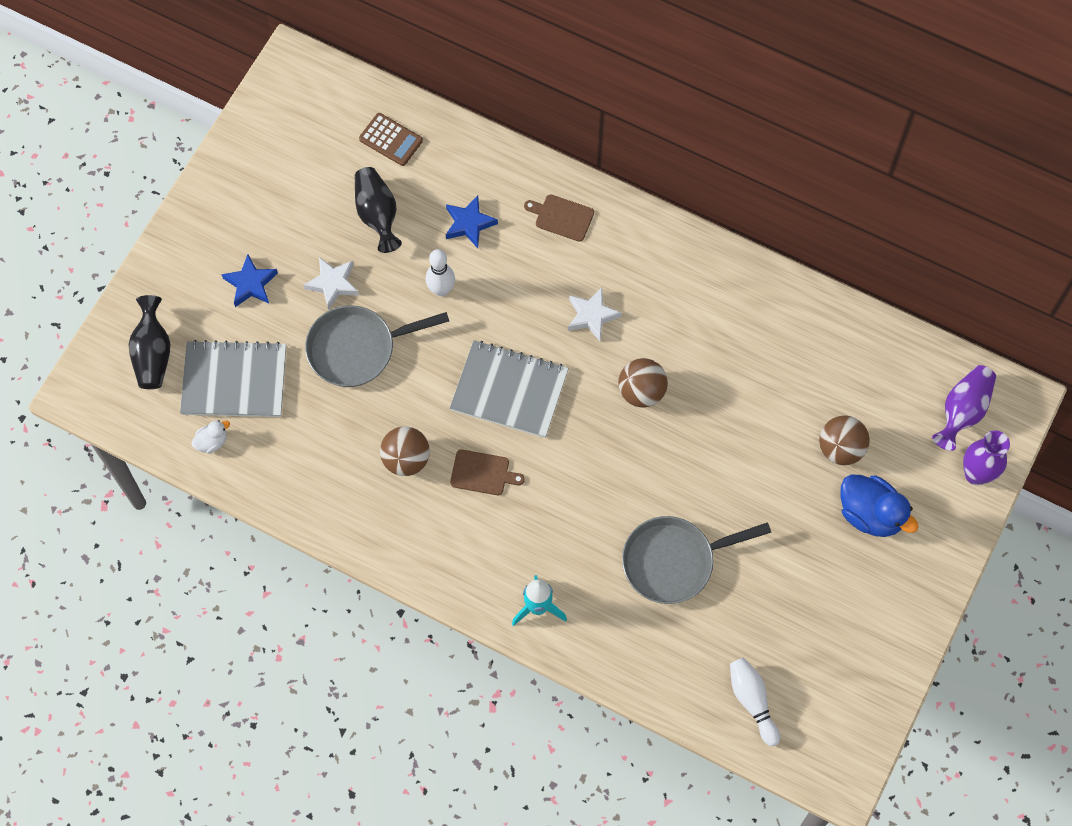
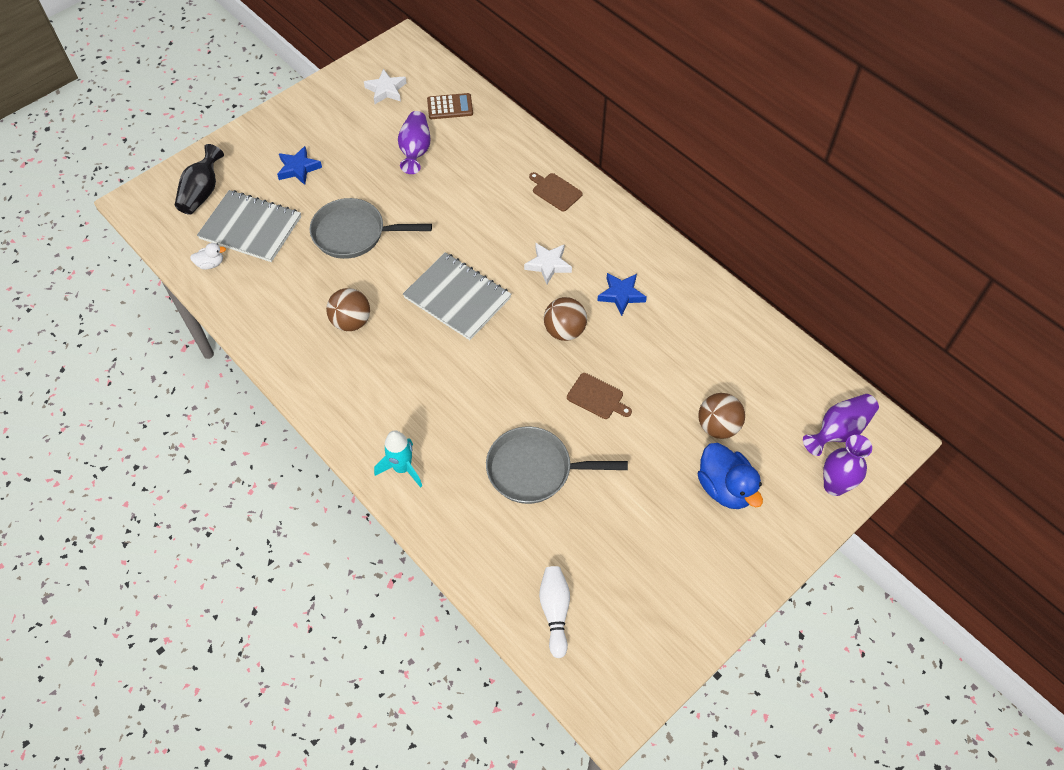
camera: 20 degrees right, 10 degrees down
white star [303,257,359,310] -> white star moved to [364,69,407,104]
black vase [354,167,402,253] -> purple vase [398,111,430,174]
brown calculator [359,113,423,166] -> brown calculator turned 60 degrees counterclockwise [427,93,473,119]
white bowling pin [426,249,455,296] -> none
blue star [446,195,498,248] -> blue star moved to [597,273,647,316]
brown cutting board [450,449,525,495] -> brown cutting board moved to [567,373,632,419]

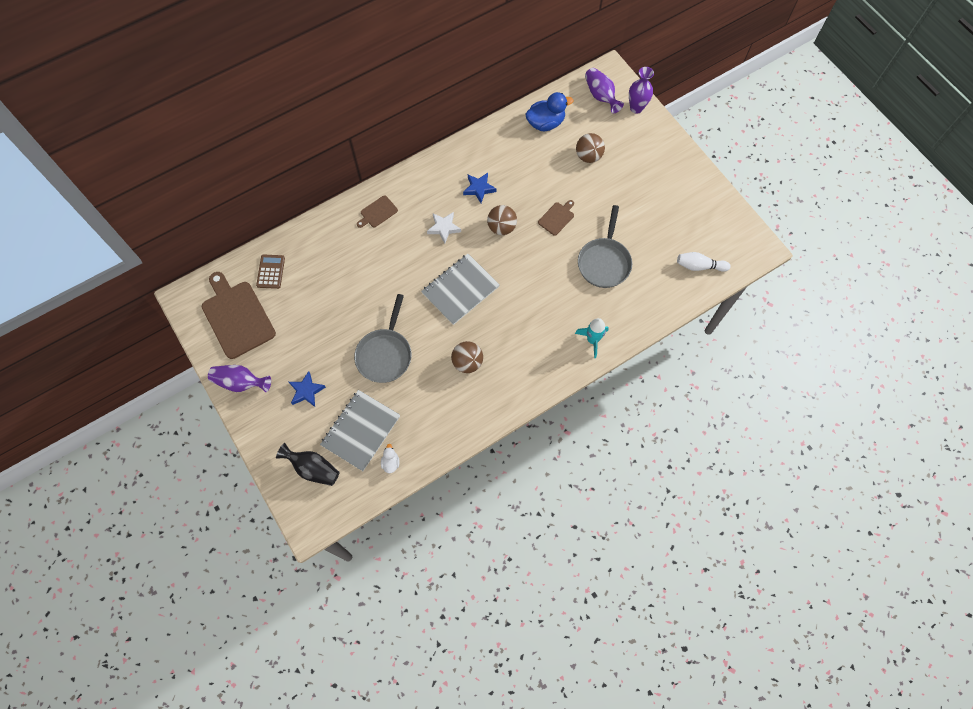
camera: 80 degrees left, 10 degrees up
white star [364,69,407,104] -> brown cutting board [202,272,276,359]
purple vase [398,111,430,174] -> purple vase moved to [208,365,271,392]
blue duck [698,443,763,509] -> blue duck moved to [526,92,574,131]

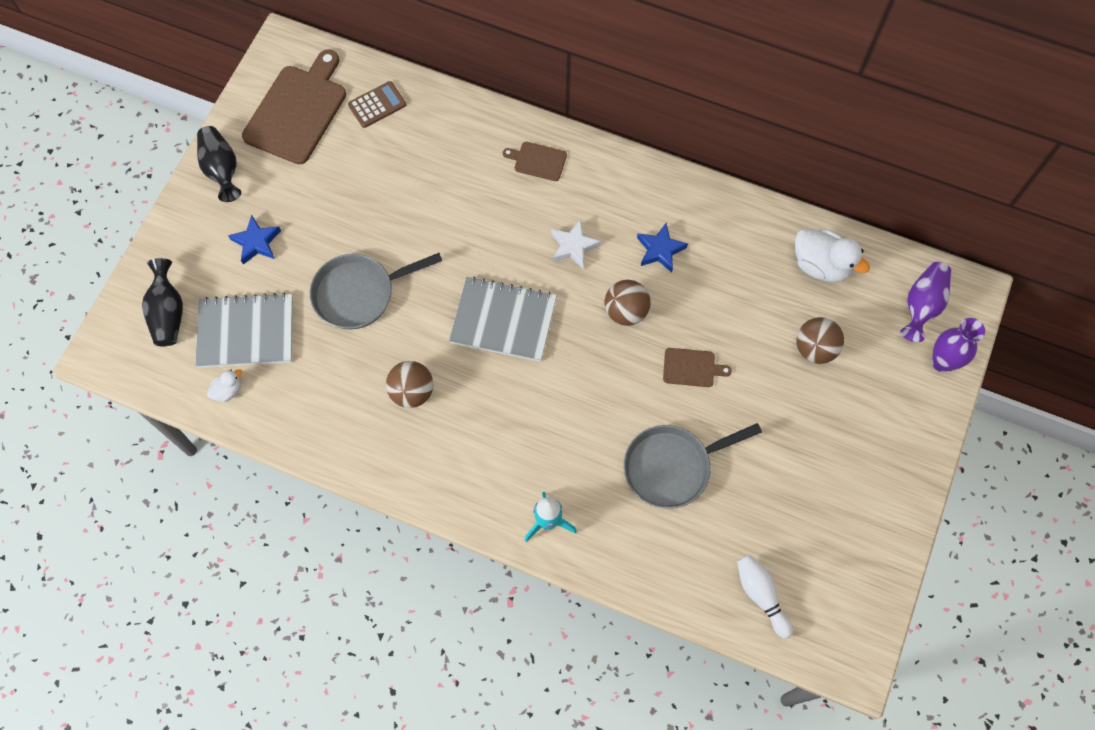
camera: 55 degrees right, 0 degrees up
purple vase [208,365,271,392] -> black vase [197,126,241,202]
blue duck [526,92,574,131] -> white duck [795,228,870,282]

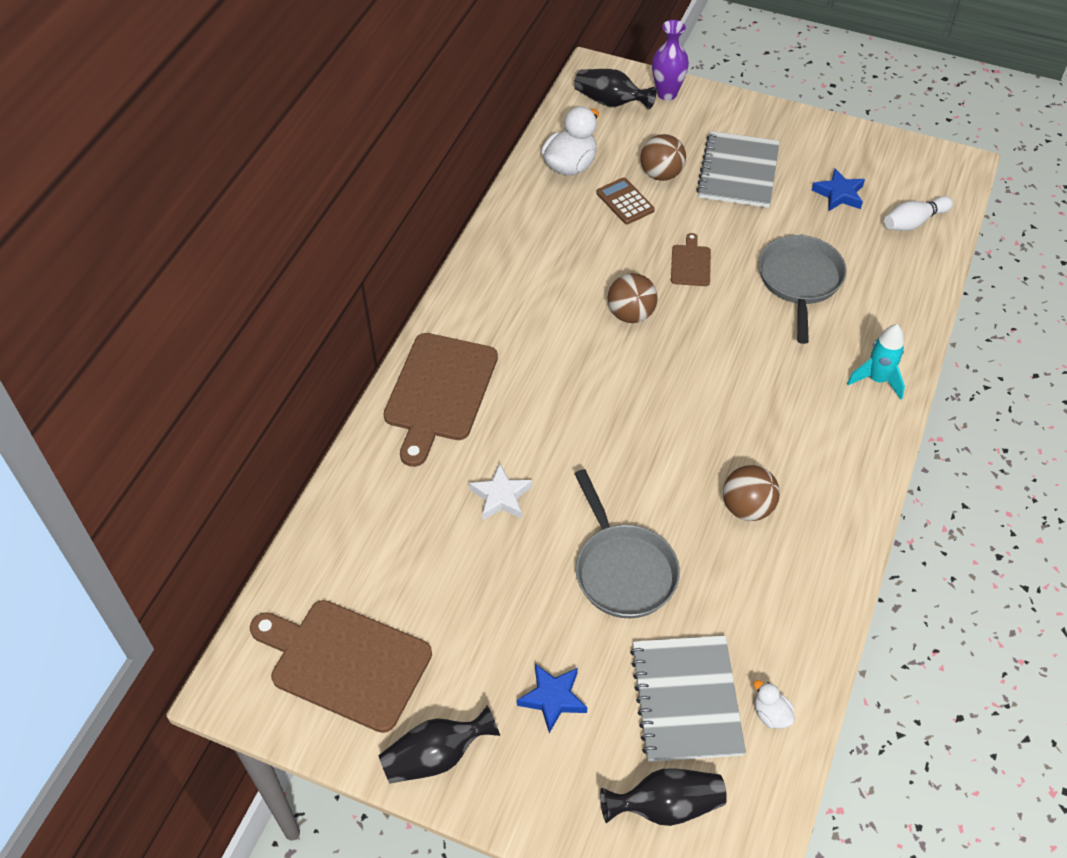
camera: 90 degrees left, 15 degrees down
brown calculator [348,81,406,128] -> brown calculator moved to [596,178,655,224]
grey notebook [449,277,557,362] -> grey notebook moved to [696,131,780,208]
brown cutting board [503,142,567,181] -> brown cutting board [383,333,498,467], size x2.11
white star [551,219,601,269] -> white star moved to [469,463,532,520]
grey pan [624,423,762,509] -> grey pan turned 150 degrees counterclockwise [758,235,847,344]
blue star [637,223,688,272] -> blue star moved to [812,168,865,211]
purple vase [900,262,951,342] -> black vase [574,69,656,109]

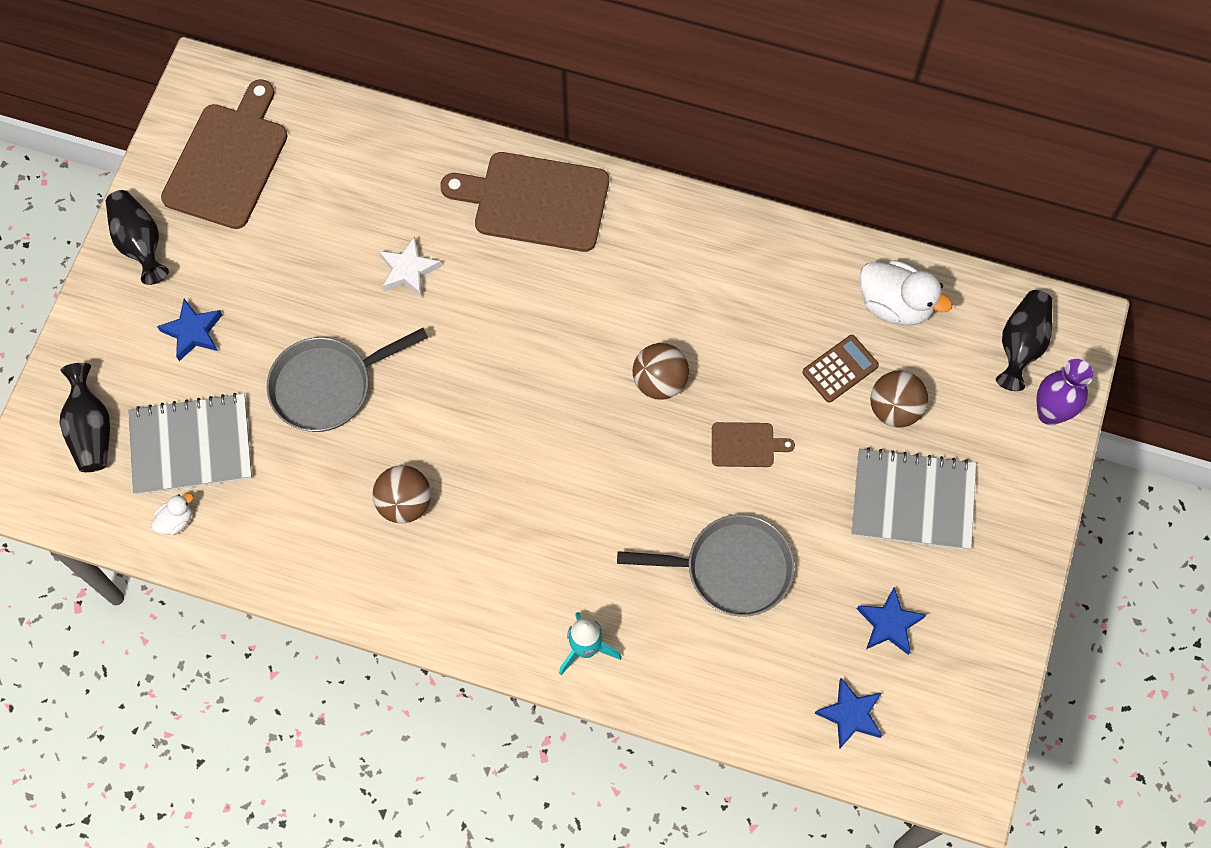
camera: 85 degrees right, 15 degrees up
white bowling pin [884,196,953,231] -> blue star [814,678,883,749]

